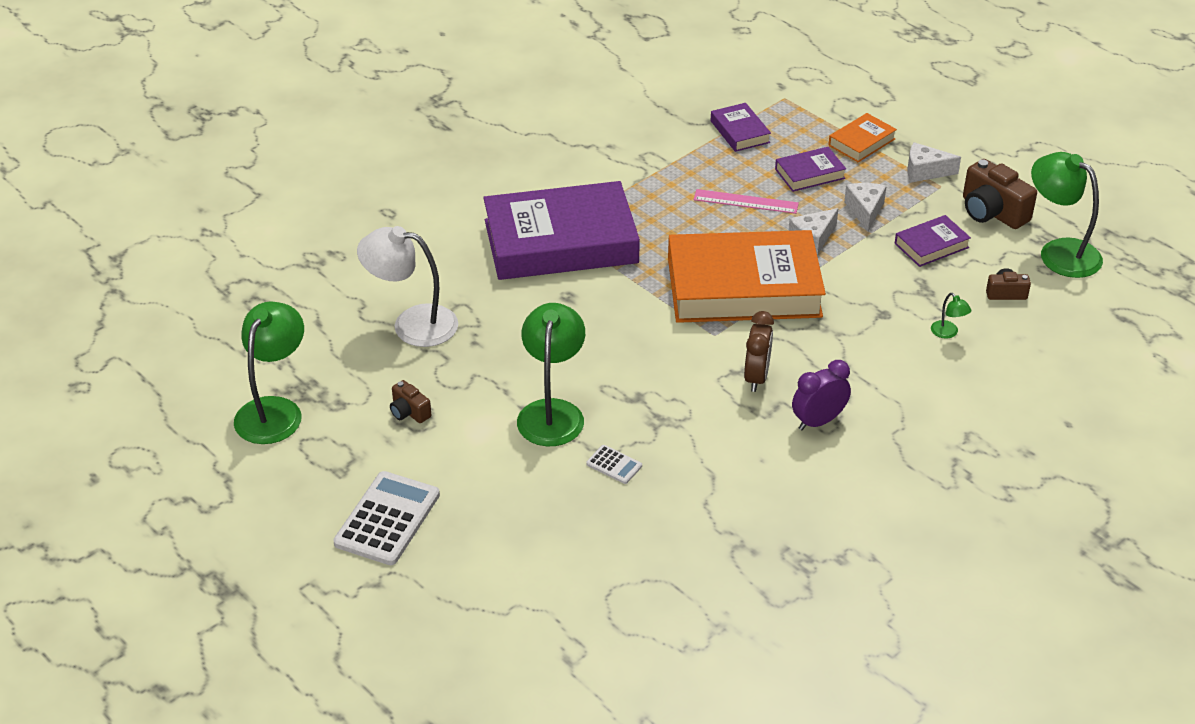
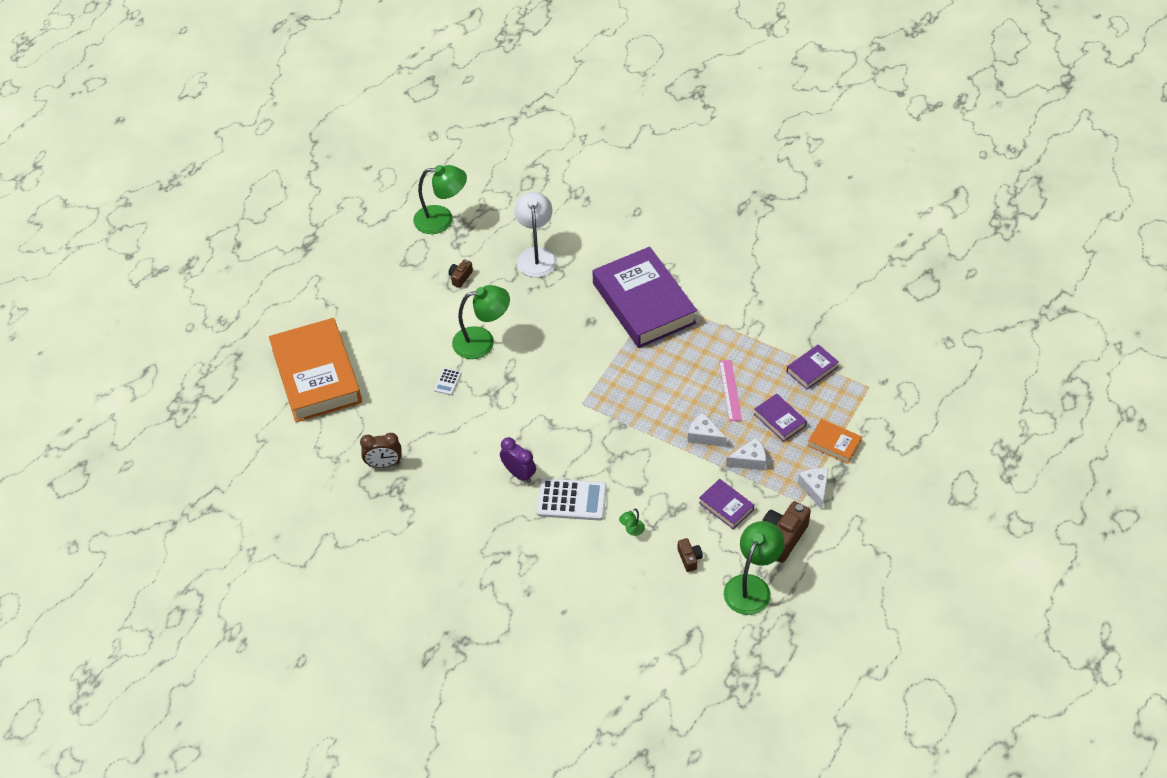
camera: 75 degrees right, 10 degrees up
white calculator [333,471,440,565] -> white calculator moved to [536,478,607,521]
orange book [668,230,826,323] -> orange book moved to [269,318,362,422]
brown clock [744,311,774,392] -> brown clock moved to [360,433,402,468]

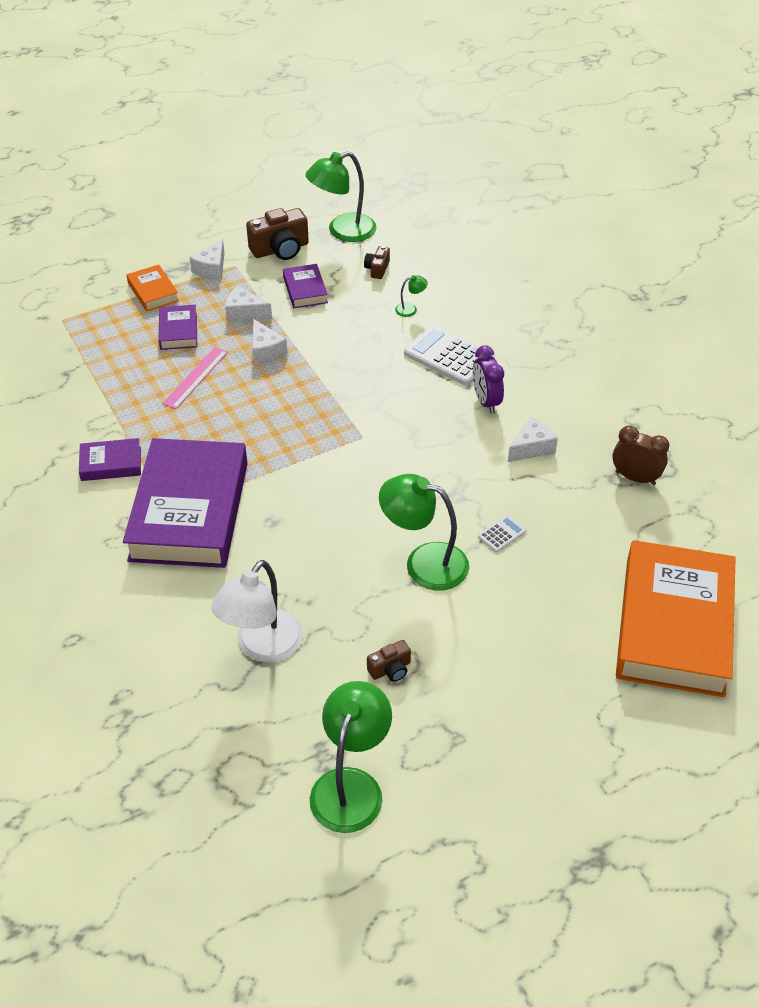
camera: 150 degrees left, 5 degrees down
green lamp [413,165,467,234] -> green lamp turned 75 degrees clockwise [310,681,392,833]
purple book [786,344,839,390] -> purple book moved to [79,438,141,481]
none -> white cheese [508,417,558,462]

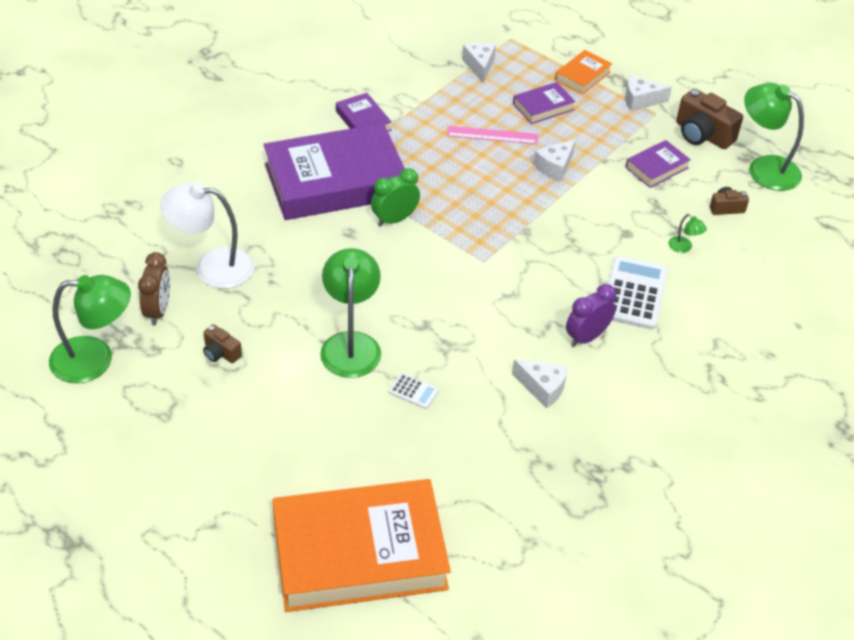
camera: 65 degrees right, 0 degrees up
white cheese [225,286,272,322] -> white cheese moved to [462,42,496,82]
brown clock [612,426,669,485] -> brown clock moved to [138,252,170,325]
none -> green clock [371,168,420,227]

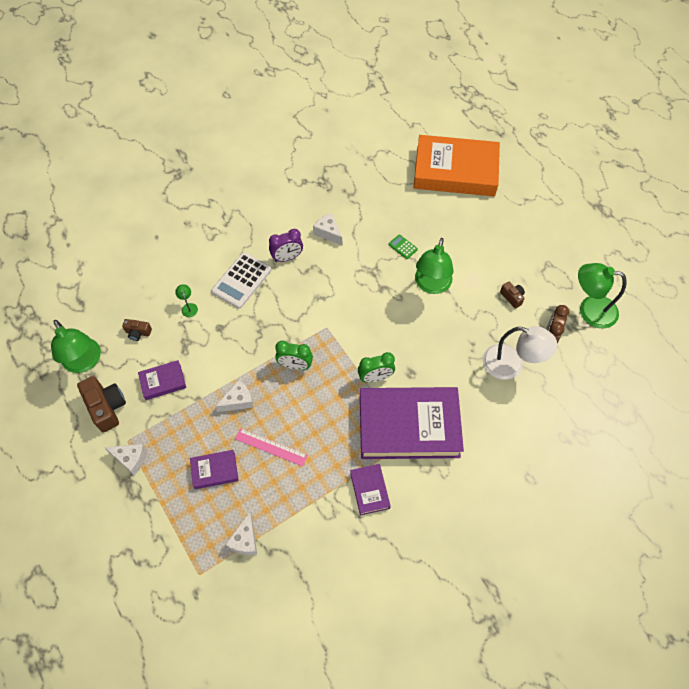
camera: 160 degrees left, 15 degrees up
white calculator [389,373,439,409] -> green calculator [389,235,418,259]
orange book [555,50,612,95] -> none
none -> green clock [275,341,313,370]

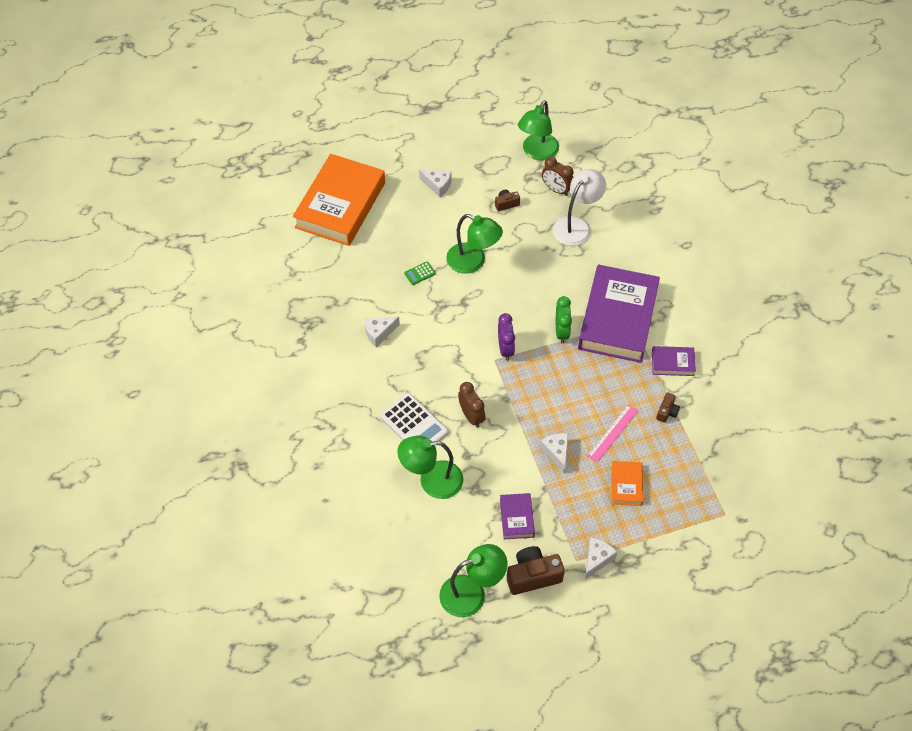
camera: 75 degrees left, 5 degrees down
brown camera [122,319,152,341] -> brown camera moved to [656,392,680,423]
green lamp [175,284,198,317] -> green lamp [397,435,463,499], size x2.37
purple book [190,450,239,489] -> orange book [611,461,643,506]
white cheese [225,512,257,555] -> white cheese moved to [419,169,452,197]
purple clock [269,229,303,262] -> purple clock moved to [498,313,515,361]
green clock [275,341,313,370] -> none
none -> brown clock [458,382,485,428]

